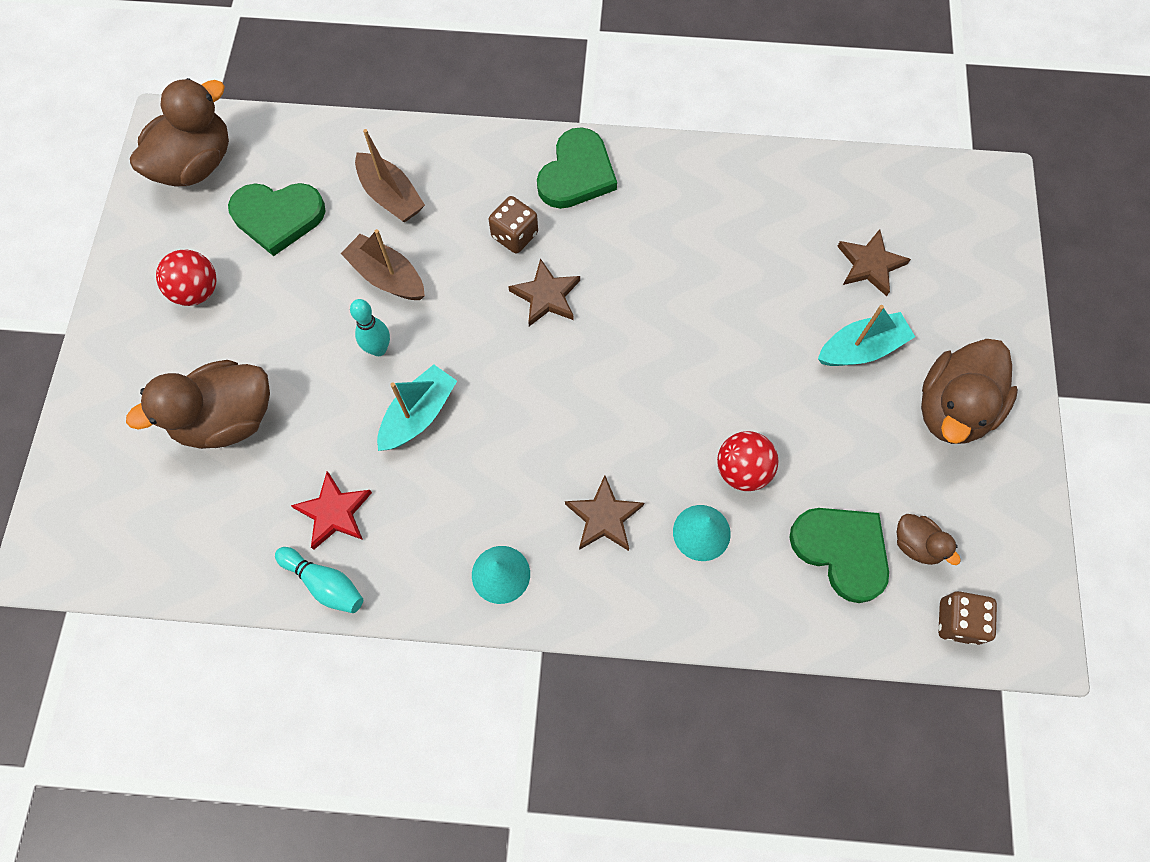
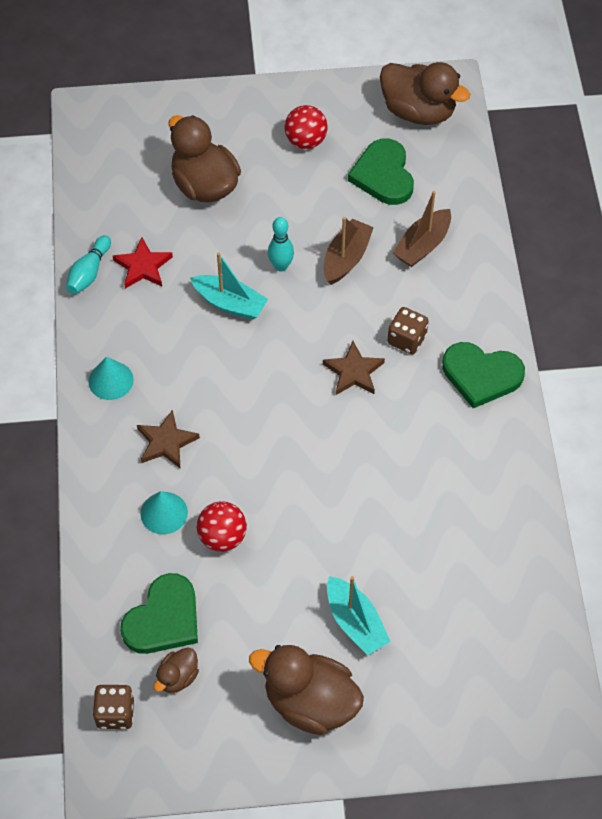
camera: 80 degrees right, 10 degrees down
brown star [837,229,911,296] -> none

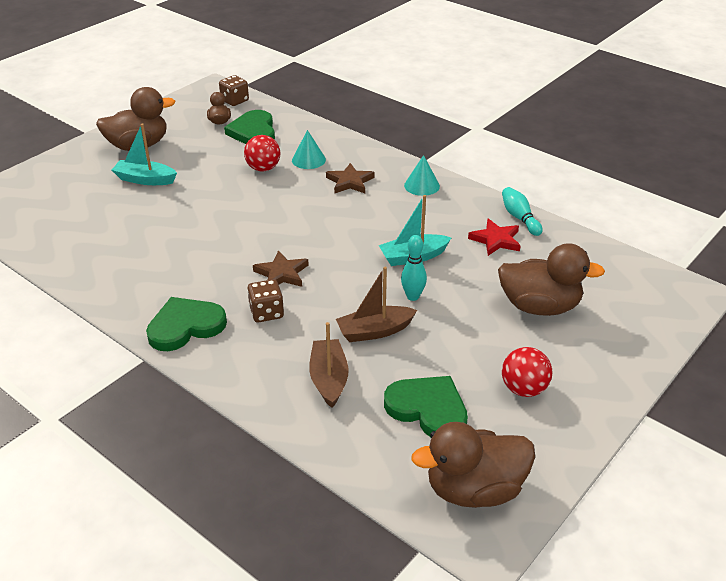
camera: 135 degrees right, 20 degrees down
brown boat [324,217,374,285] -> brown boat turned 90 degrees clockwise [336,267,417,342]

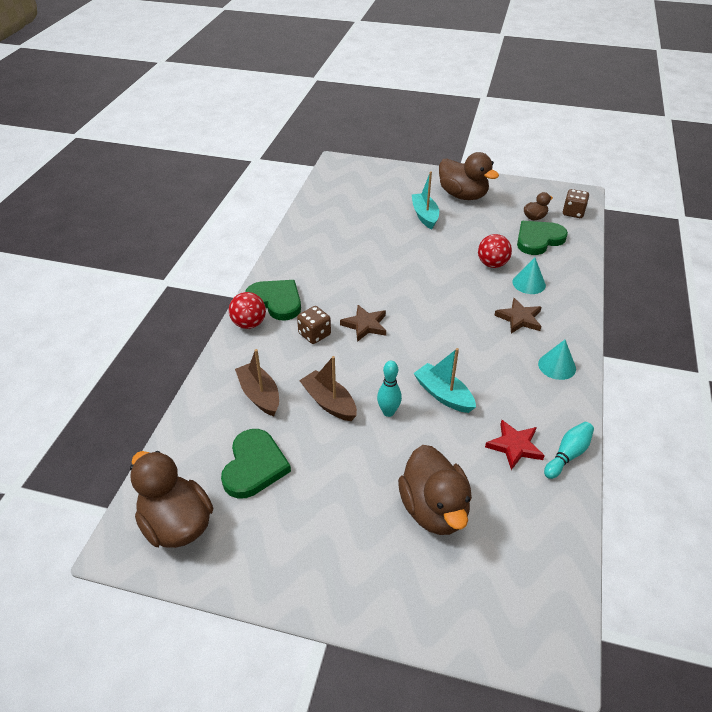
camera: 65 degrees right, 5 degrees up
brown boat [309,322,349,408] -> brown boat turned 90 degrees counterclockwise [235,349,279,416]
red ball [502,347,552,397] -> red ball moved to [229,292,266,329]

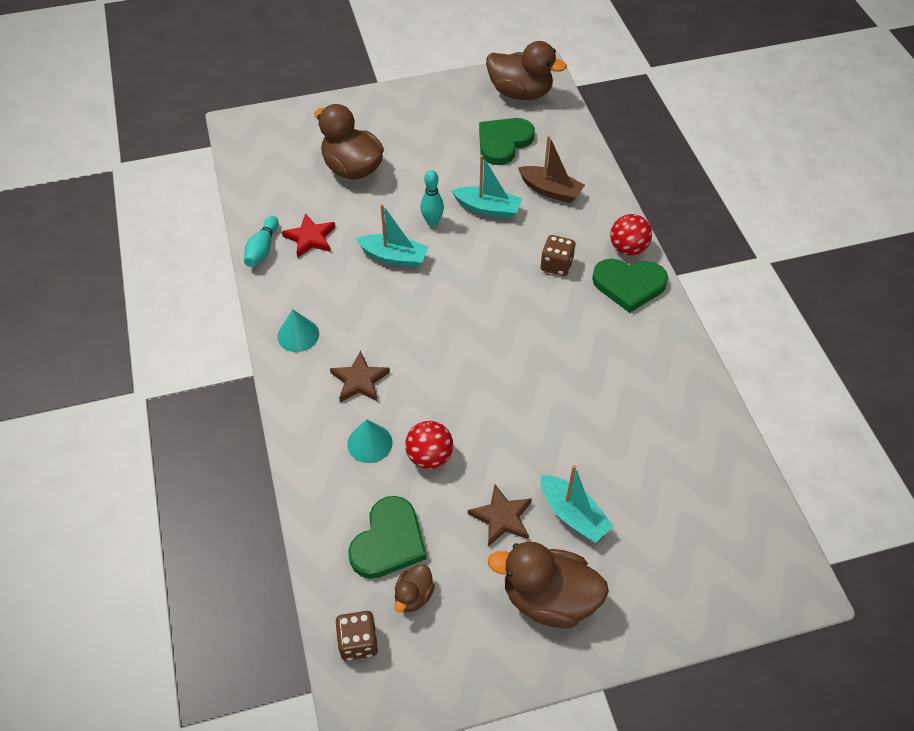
camera: 150 degrees right, 10 degrees up
green heart [221,429,291,499] -> green heart turned 60 degrees clockwise [479,118,535,165]
brown boat [299,356,357,421] -> turquoise boat [452,155,522,219]
brown star [340,305,386,342] -> brown star moved to [468,485,532,547]

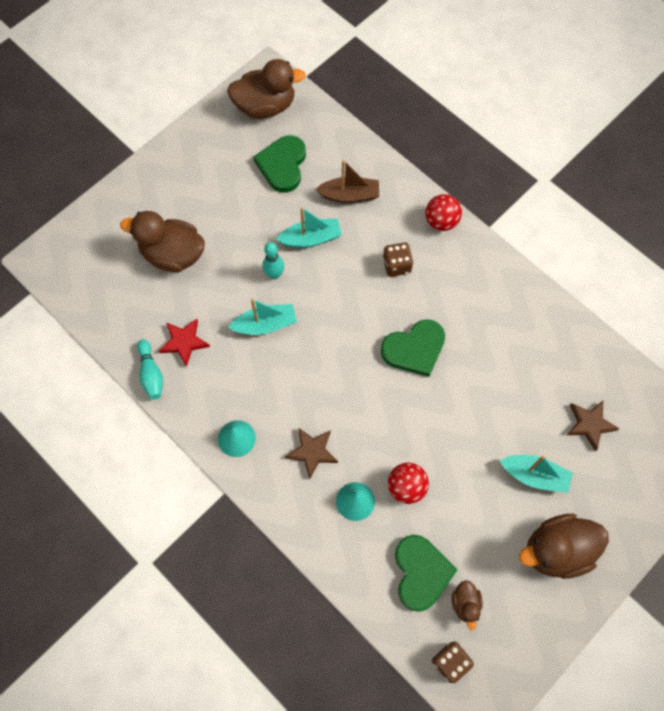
camera: 30 degrees left, 15 degrees up
brown star [468,485,532,547] -> brown star moved to [567,401,619,451]
green heart [592,259,668,313] -> green heart moved to [381,319,445,377]

